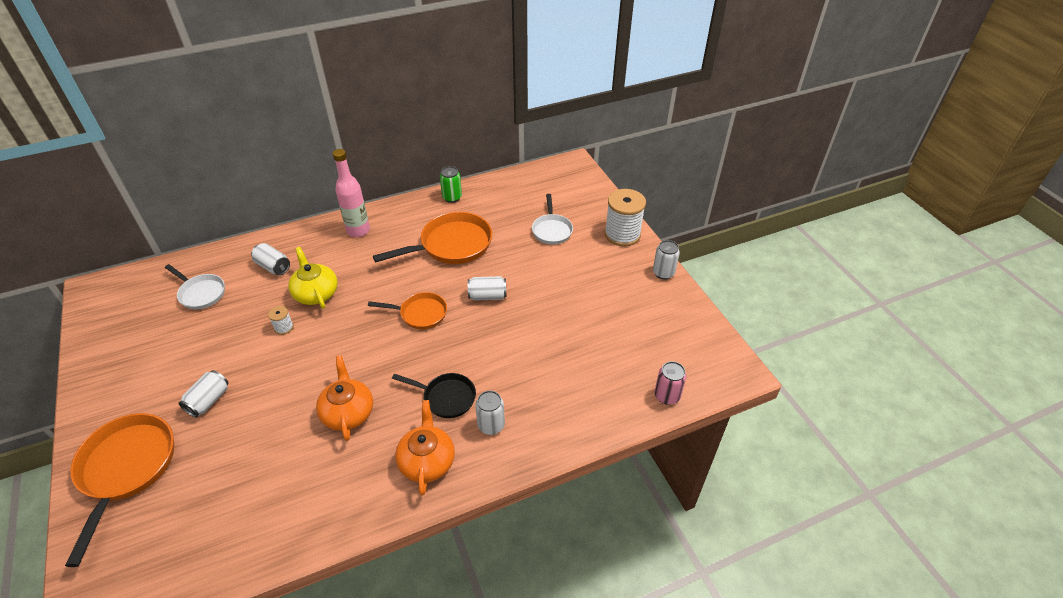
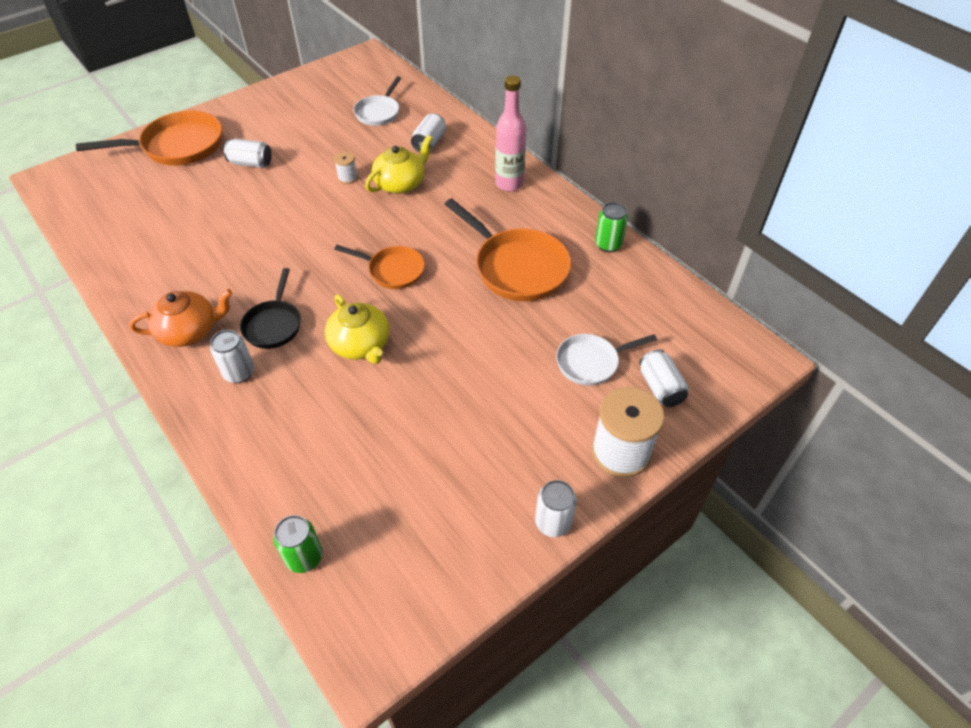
camera: 75 degrees right, 5 degrees up
orange teapot [316,356,373,441] -> none
orange pan [368,292,447,329] -> orange pan turned 60 degrees counterclockwise [334,245,425,289]
white can [468,276,506,301] -> white can moved to [640,349,689,407]
pink can [654,361,686,405] -> green can [273,515,323,573]
none -> yellow teapot [325,294,390,364]

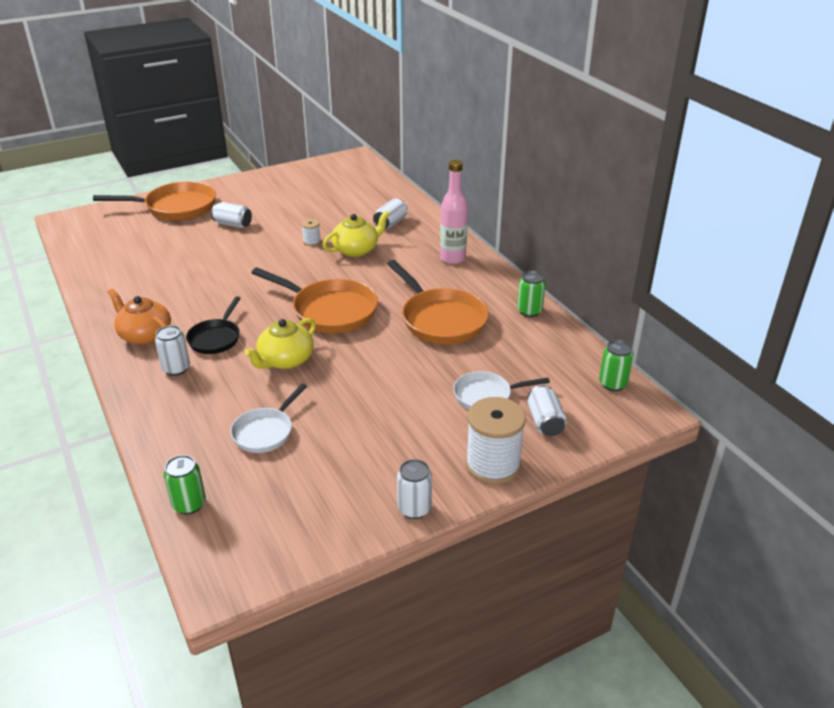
camera: 10 degrees right, 15 degrees down
orange teapot [129,289,233,347] -> orange teapot turned 135 degrees counterclockwise [108,289,171,345]
yellow teapot [325,294,390,364] -> yellow teapot turned 60 degrees clockwise [244,318,316,369]
orange pan [334,245,425,289] -> orange pan [251,267,378,333], size x1.69
white pan [353,76,401,126] -> white pan moved to [230,384,307,453]
none -> green can [599,340,634,391]

